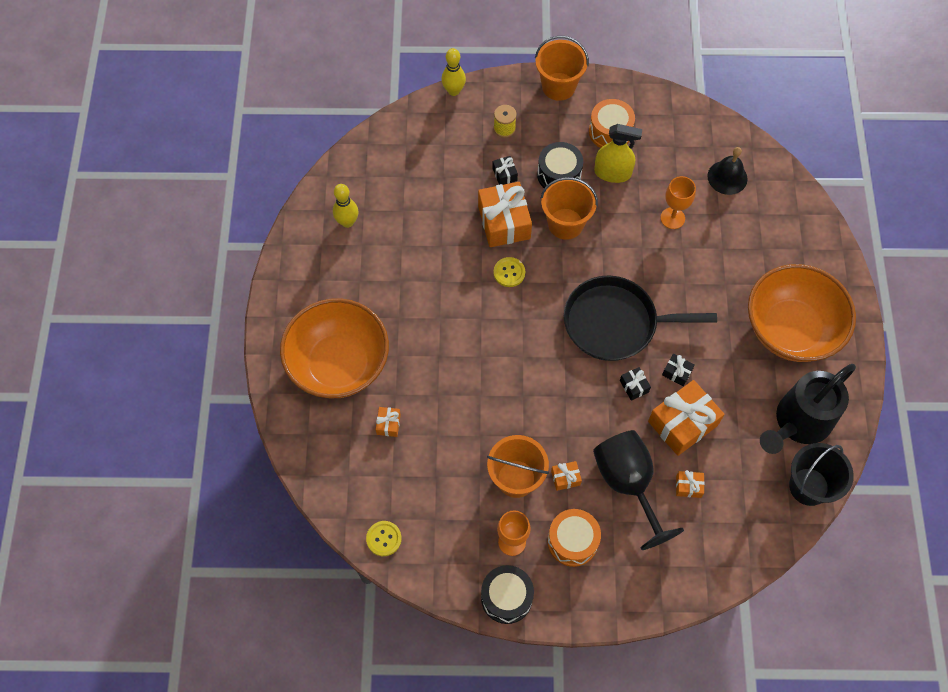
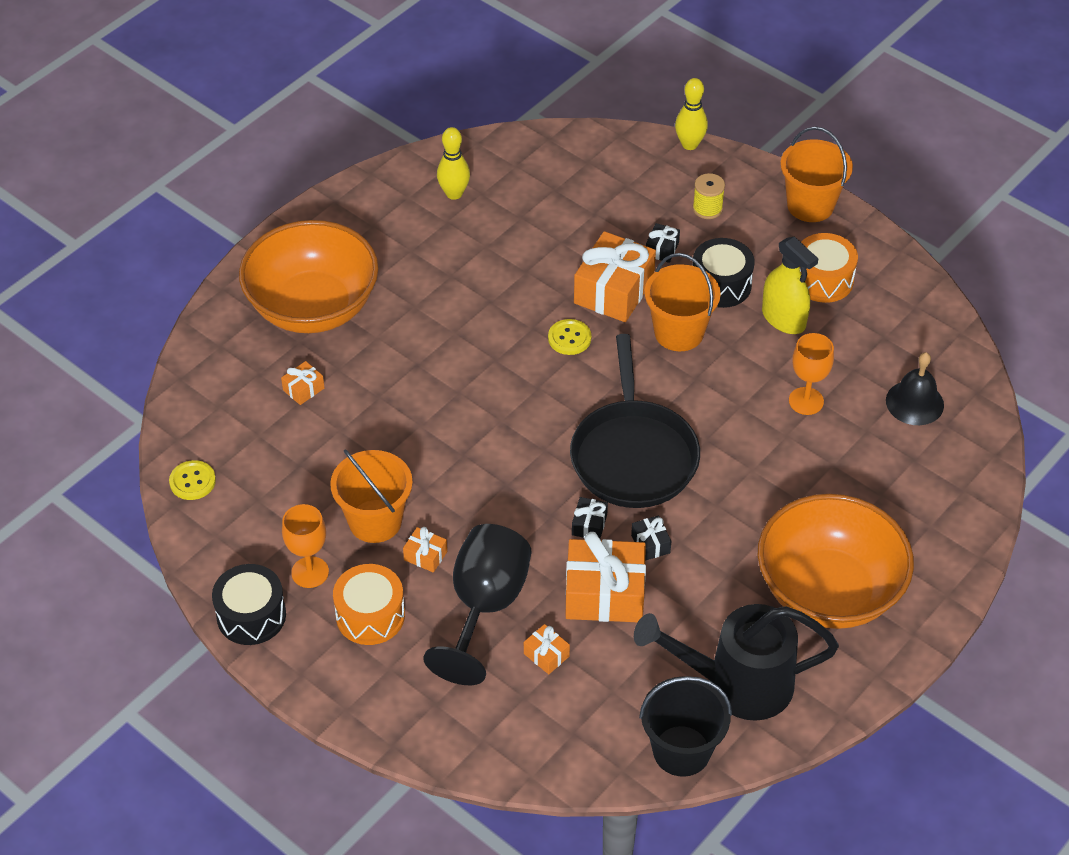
camera: 40 degrees right, 15 degrees down
black pan [564,275,717,361] -> black pan turned 135 degrees counterclockwise [570,334,700,508]

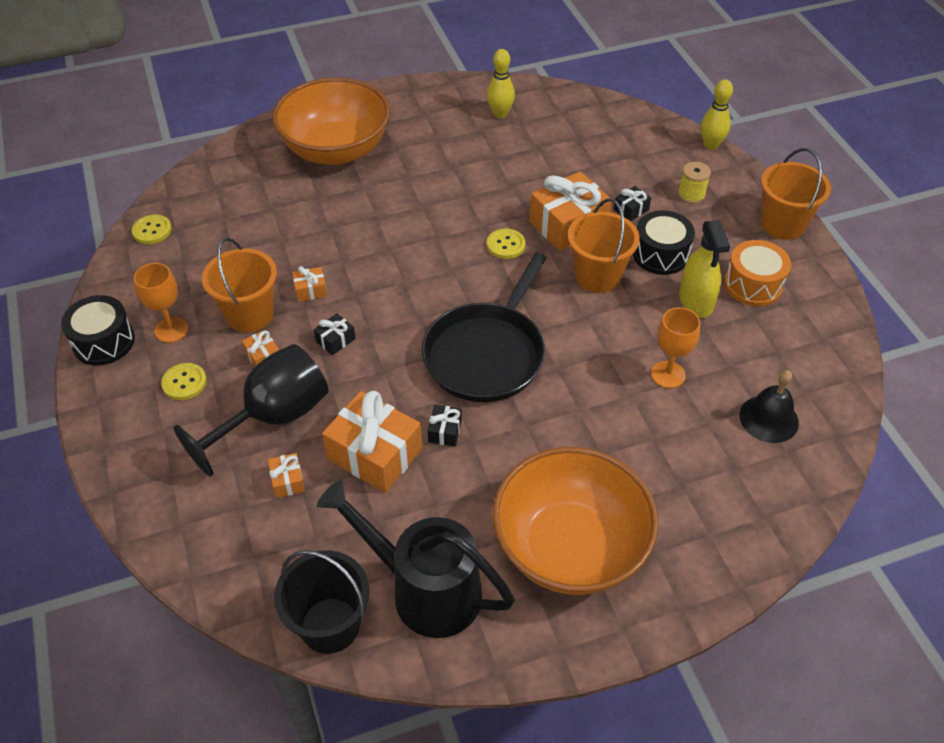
camera: 30 degrees right, 0 degrees up
orange gift [281,361,325,405] -> orange gift moved to [292,266,327,302]
orange drum [333,564,405,645] -> yellow button [161,363,207,400]
black gift [572,497,608,538] -> black gift moved to [314,313,355,355]

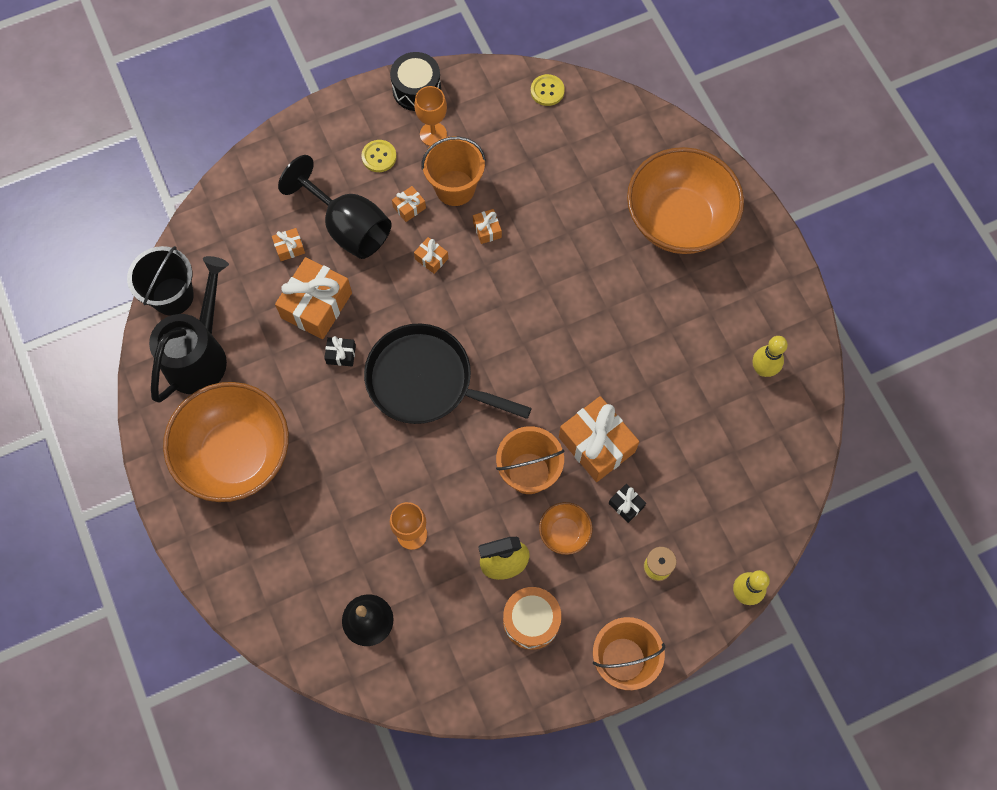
camera: 85 degrees right, 20 degrees up
black gift [314,313,355,355] -> orange gift [414,237,448,274]
yellow button [487,229,526,259] -> none
black drum [633,210,695,275] -> orange bowl [539,502,593,555]

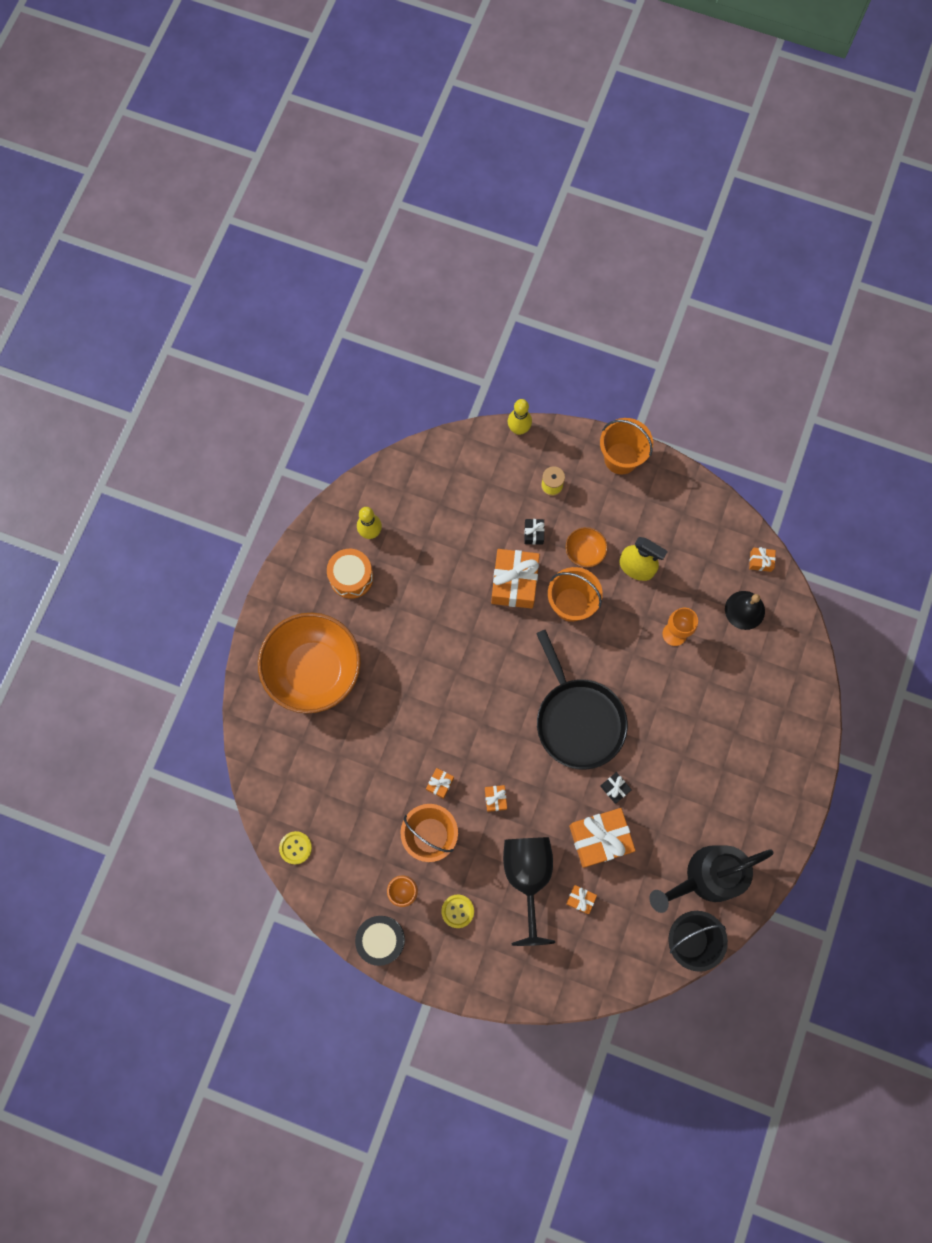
camera: 135 degrees left, 5 degrees up
orange bowl [163,382,289,502] -> none
orange gift [392,186,426,222] -> orange gift moved to [749,547,776,572]
orange drum [503,587,562,650] -> orange drum moved to [327,549,373,599]

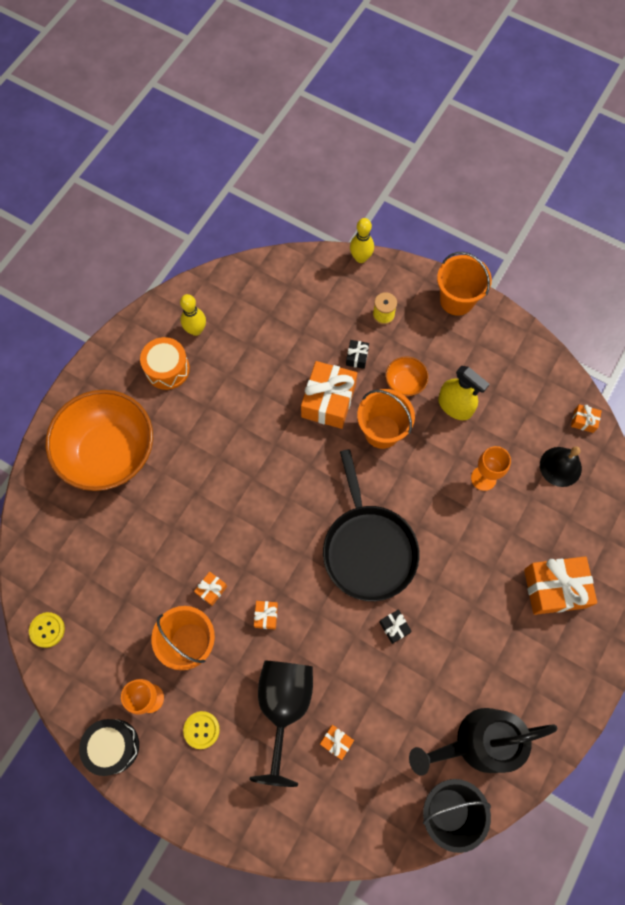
camera: 10 degrees right, 5 degrees down
orange gift [569,808,636,868] -> orange gift moved to [524,556,597,615]

